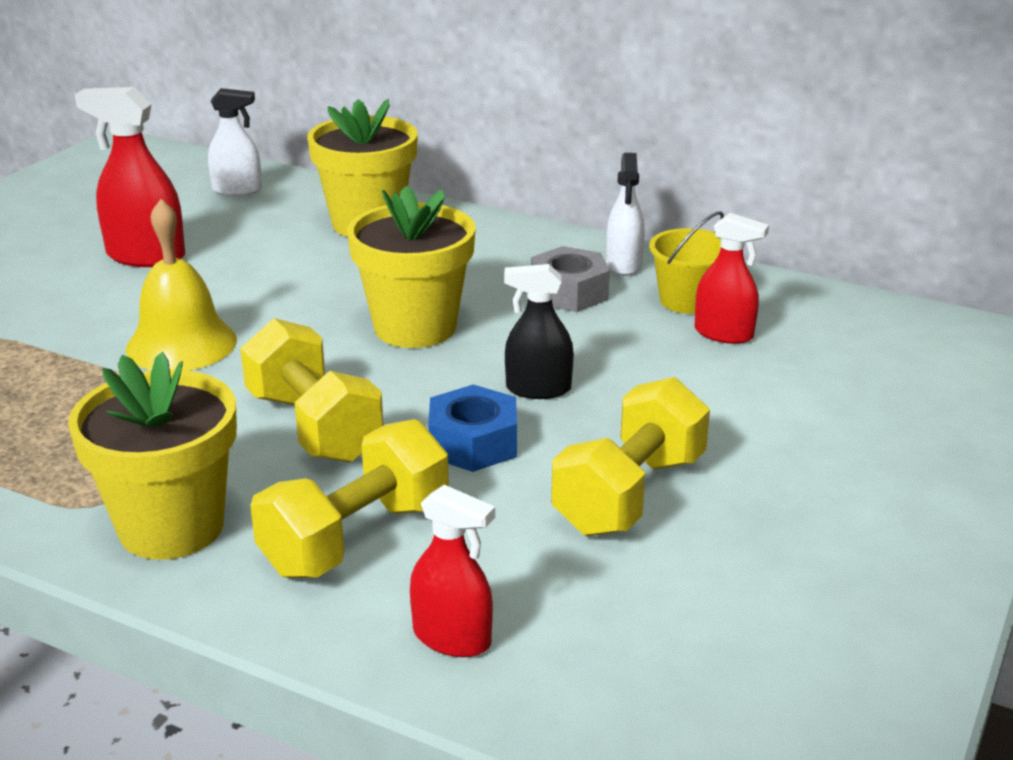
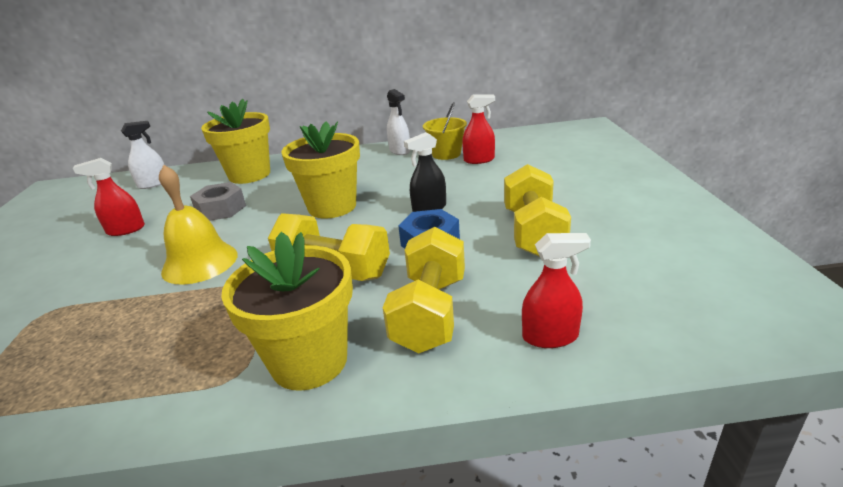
camera: 30 degrees left, 0 degrees up
red spray bottle [75,87,185,267] -> red spray bottle [73,158,145,236], size x0.66
grey nut [531,246,610,312] -> grey nut moved to [190,182,246,221]

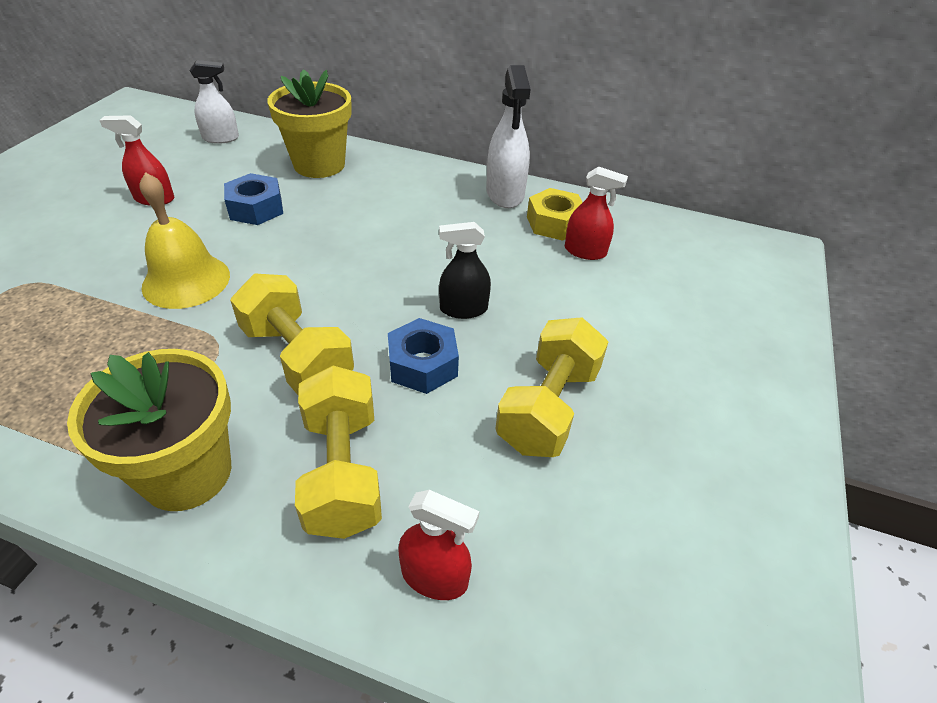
camera: 20 degrees right, 15 degrees up
grey nut [190,182,246,221] -> blue nut [224,173,283,225]
yellow flower pot [282,121,360,219] -> none
yellow dumbbell [383,227,465,353] -> yellow dumbbell turned 45 degrees counterclockwise [295,366,382,539]
white spray bottle [387,89,410,155] -> white spray bottle [486,65,530,208], size x1.51
yellow bucket [423,102,467,160] -> yellow nut [527,188,583,241]

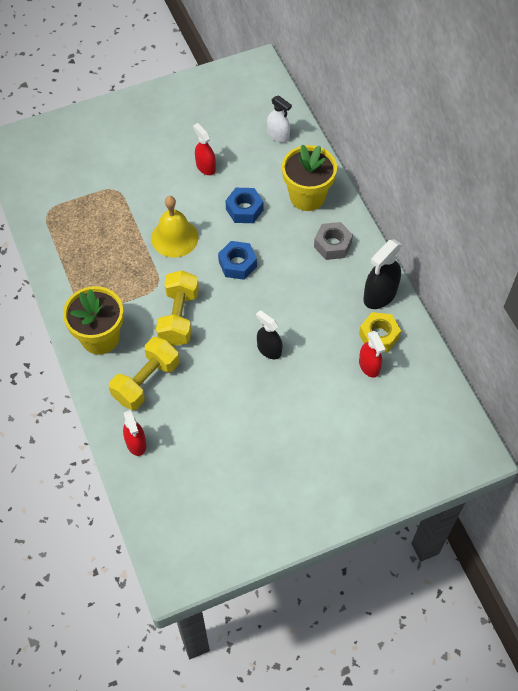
camera: 50 degrees right, 15 degrees up
blue nut [388,318,459,394] -> blue nut moved to [218,241,257,280]
white spray bottle [486,65,530,208] -> black spray bottle [363,239,402,309]
yellow dumbbell [495,317,608,457] -> none
none -> grey nut [314,222,353,260]

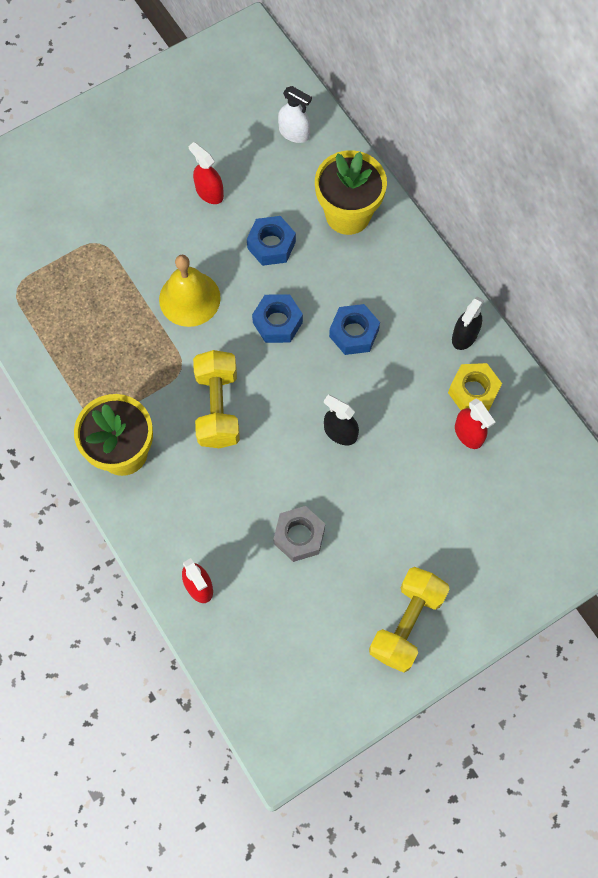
camera: 10 degrees left, 10 degrees up
yellow dumbbell [109,337,179,410] -> yellow dumbbell moved to [369,567,450,673]
grey nut [314,222,353,260] -> grey nut moved to [273,506,325,562]
black spray bottle [363,239,402,309] -> black spray bottle [452,297,484,350], size x0.66
none -> blue nut [329,304,380,355]

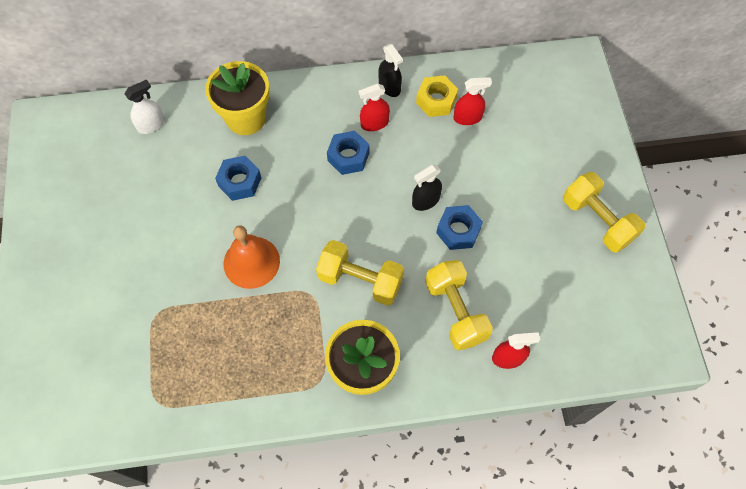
camera: 65 degrees left, 5 degrees down
yellow bell [159,255,221,327] -> orange bell [224,225,280,289]
red spray bottle [188,142,224,204] -> red spray bottle moved to [359,83,390,131]
blue nut [252,294,303,343] -> blue nut moved to [436,205,483,250]
grey nut [273,506,325,562] -> none
none -> yellow dumbbell [425,260,493,350]

